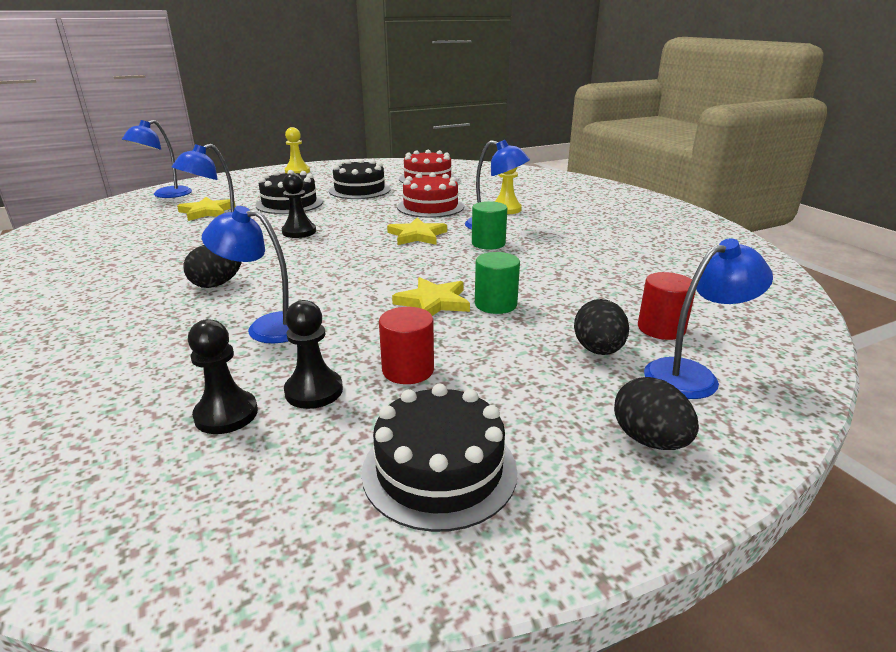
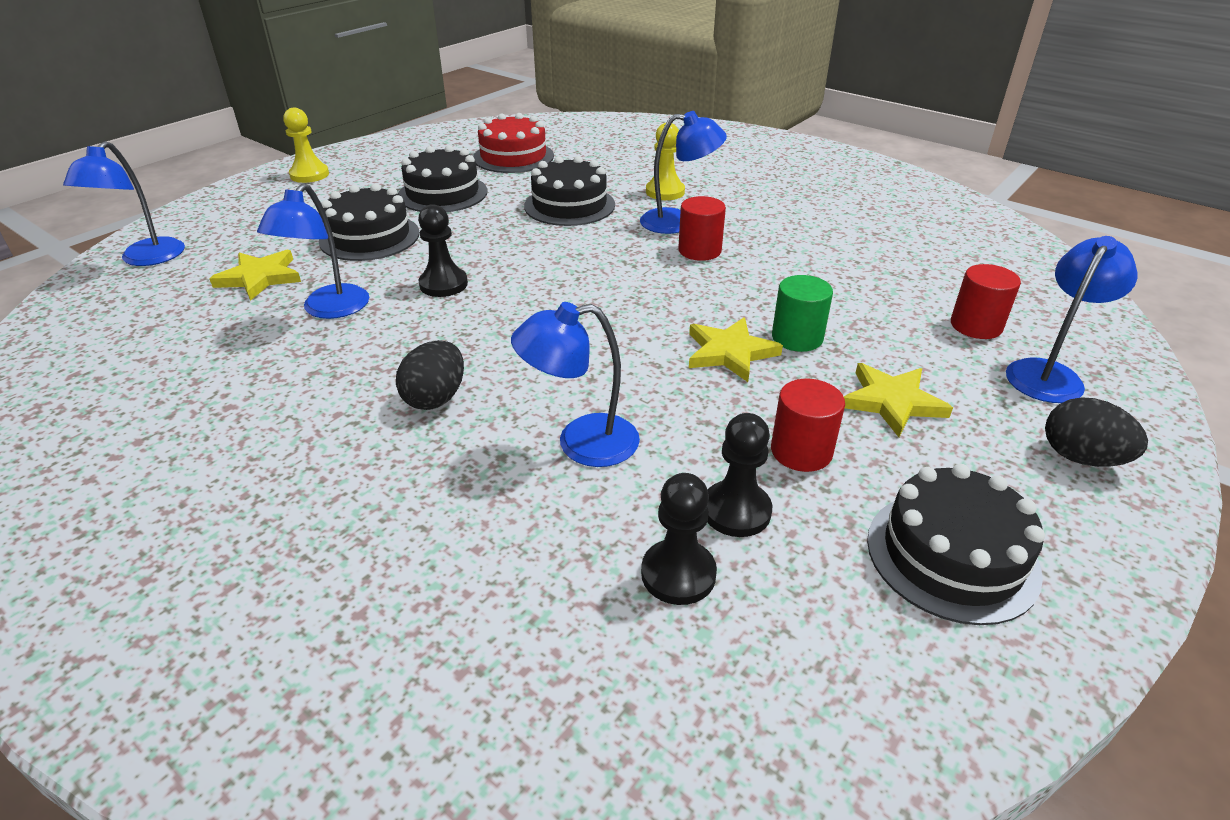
camera: 25 degrees left, 10 degrees up
yellow star [387,217,447,245] -> yellow star moved to [844,363,953,437]
red cake [397,172,464,218] -> black cake [524,156,615,226]
green cylinder [472,201,507,250] -> red cylinder [678,196,726,261]
black egg [574,299,629,355] -> none

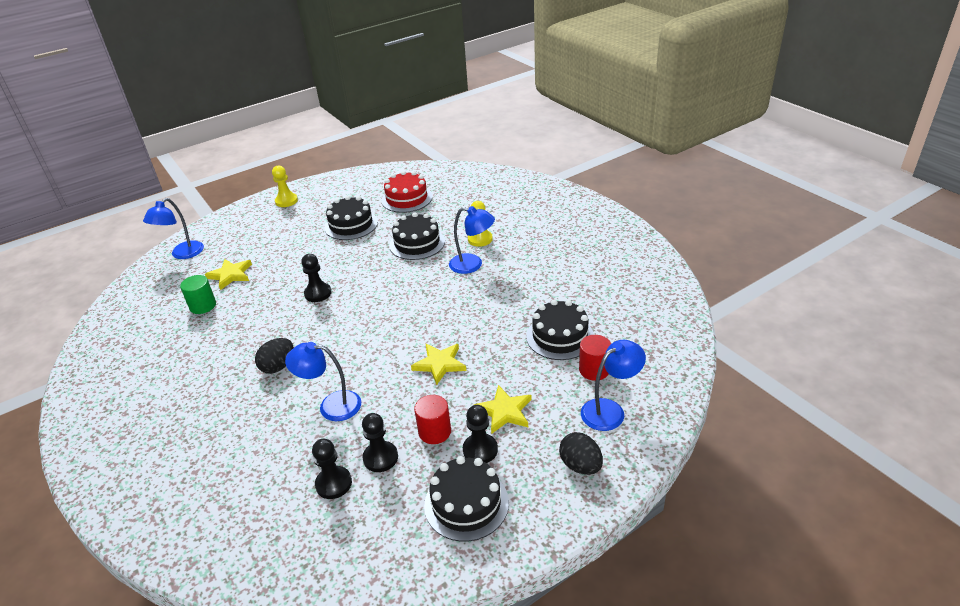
camera: 20 degrees right, 0 degrees up
blue lamp [257,183,369,319] -> none
black cake [319,184,419,261] -> black cake moved to [526,299,594,360]
red cylinder [678,196,726,261] -> none
green cylinder [772,275,833,352] -> green cylinder moved to [180,275,216,314]
none -> black pawn [463,405,498,463]

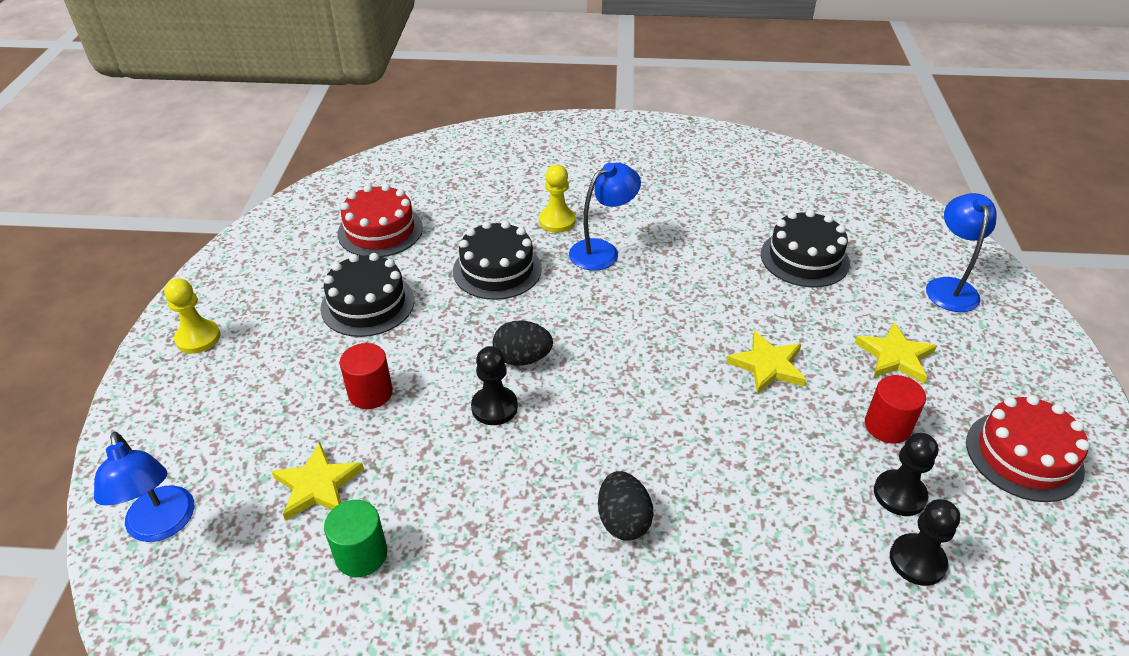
camera: 55 degrees left, 5 degrees up
blue lamp [285,342,361,421] -> none
black cake [424,456,509,542] -> red cake [966,395,1090,502]
black pawn [463,405,498,463] -> none
black egg [559,432,603,475] -> black egg moved to [493,320,553,366]
red cylinder [579,335,611,381] -> red cylinder moved to [340,343,393,409]

